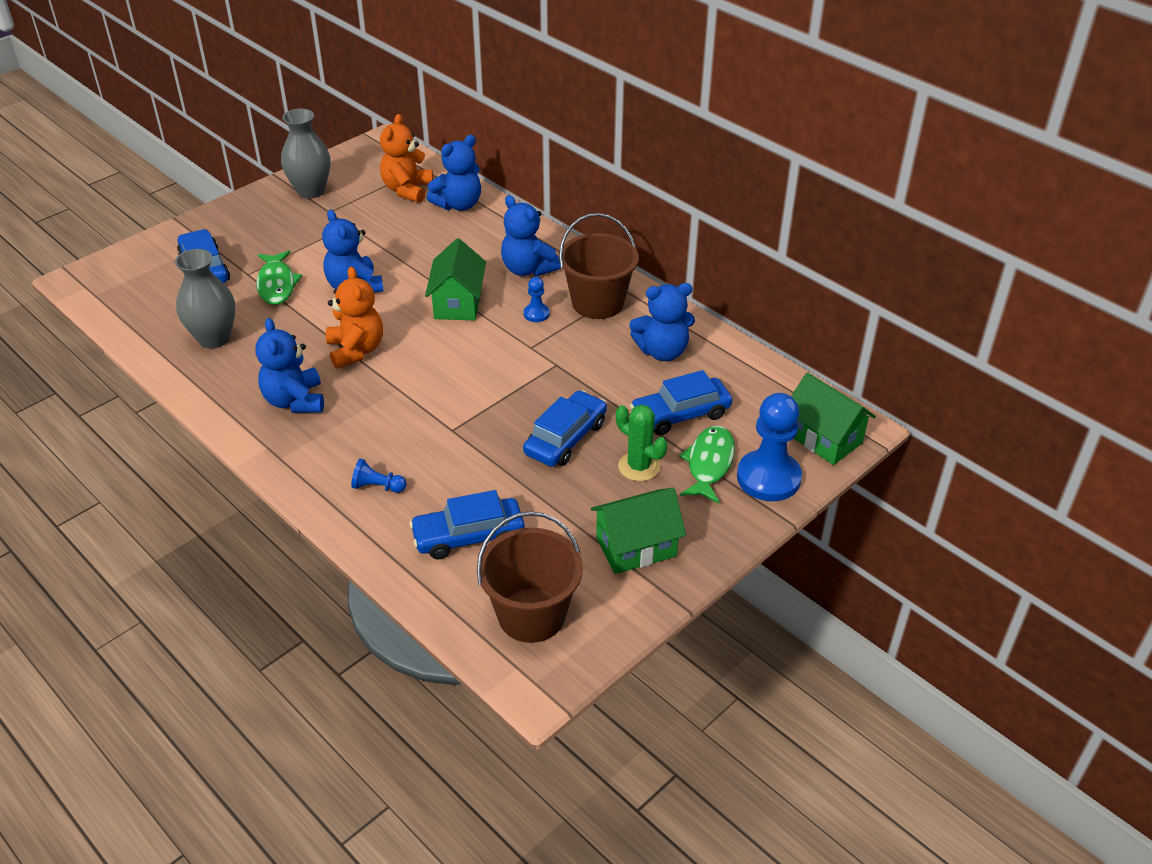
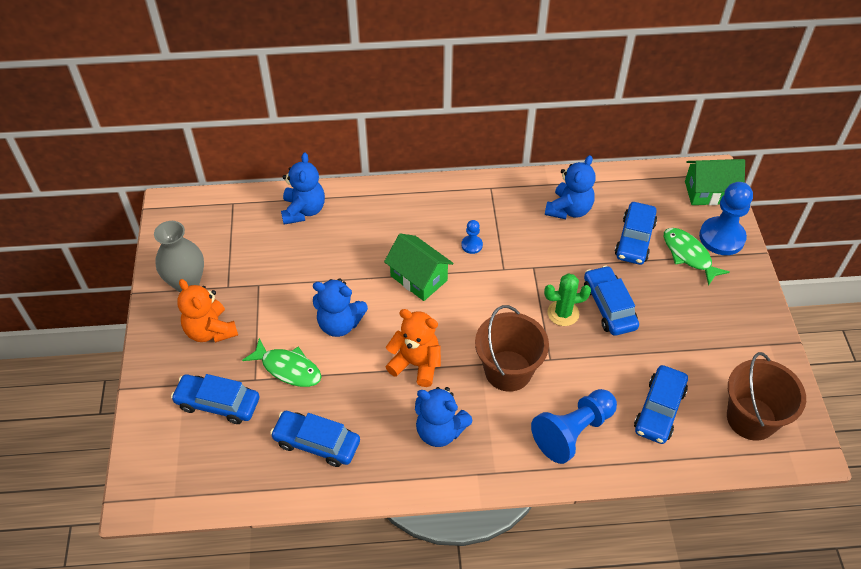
camera: 50 degrees left, 10 degrees up
grey vase [175,249,235,349] -> blue car [270,411,360,467]
blue pawn [351,459,407,493] -> blue pawn [531,389,617,464], size x2.12
orange teddy bear [380,114,433,203] -> orange teddy bear moved to [177,279,238,343]
blue teddy bear [501,195,561,277] -> none
brown bucket [559,213,639,319] -> brown bucket moved to [475,305,549,392]
green house [591,488,686,574] -> none
green cactus [616,404,667,481] -> green cactus moved to [544,273,591,326]

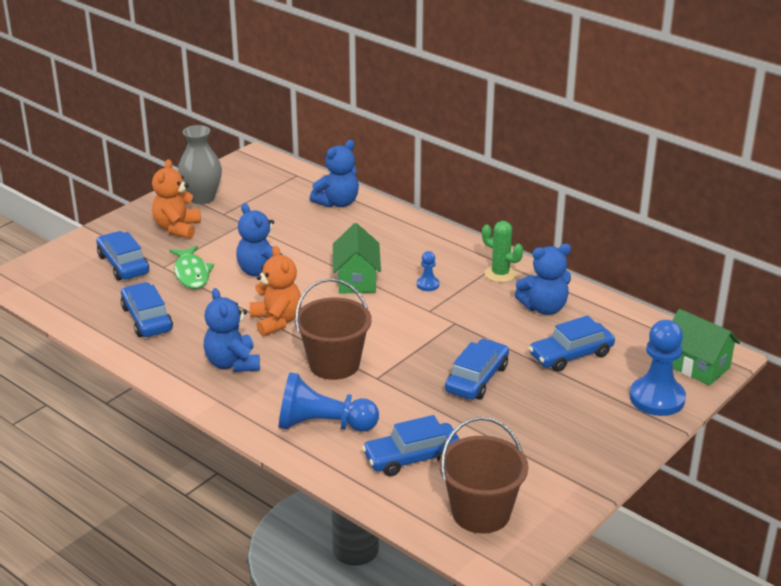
camera: 45 degrees right, 20 degrees down
green cactus [544,273,591,326] -> green cactus moved to [482,221,523,282]
green fish [664,228,729,286] -> none

